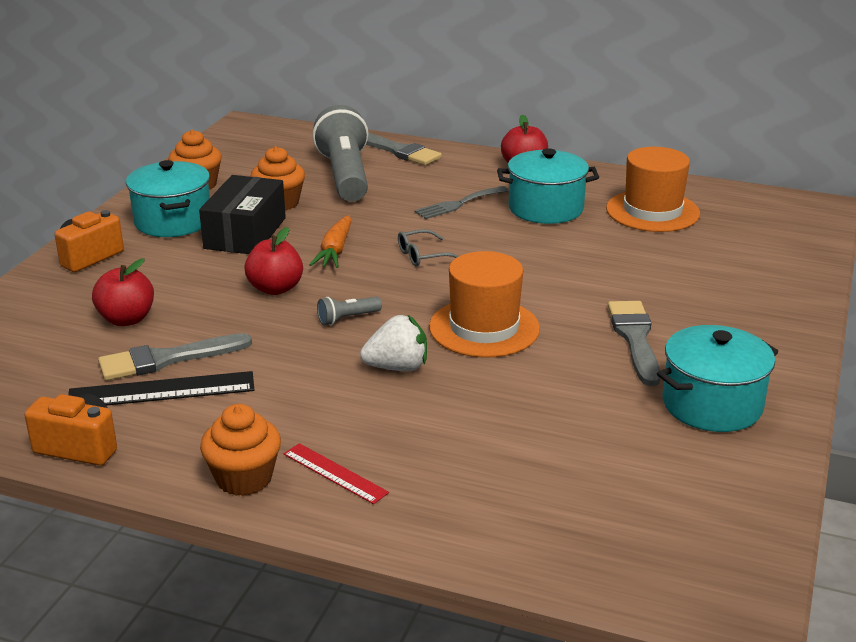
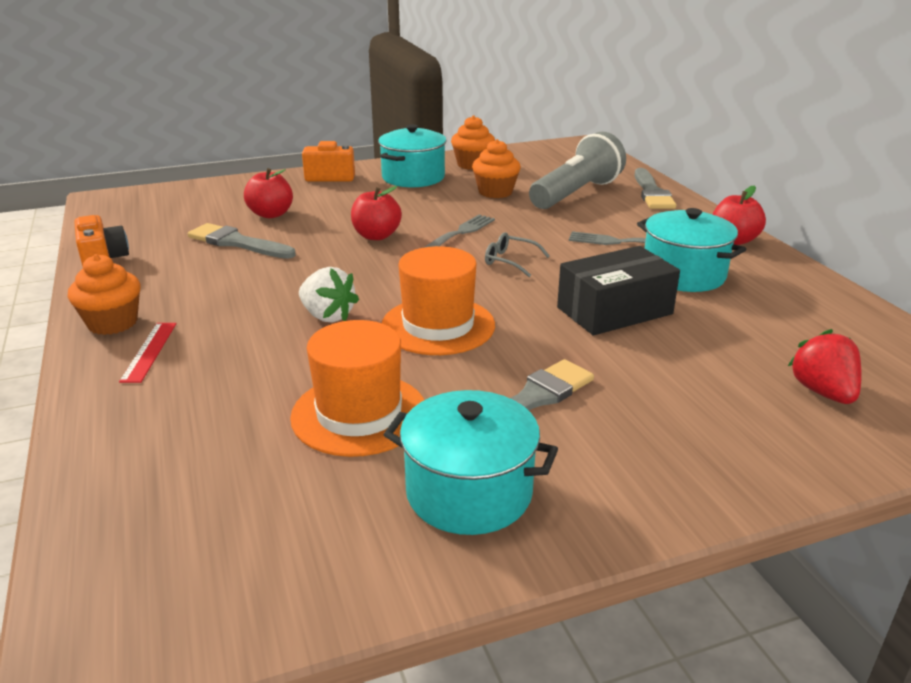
camera: 50 degrees right, 0 degrees up
black ruler [68,371,254,406] -> none
black box [199,175,286,254] -> black box moved to [557,246,680,335]
orange carrot [309,215,352,268] -> grey fork [423,214,495,248]
grey flashlight [317,297,382,325] -> none
orange hat [606,147,700,232] -> orange hat moved to [290,320,424,457]
none -> red strawberry [788,329,862,404]

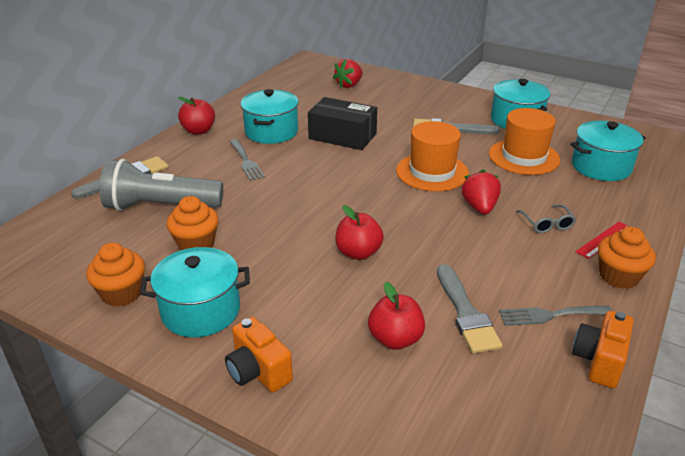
camera: 130 degrees left, 5 degrees up
white strawberry [299,267,359,323] -> red strawberry [462,169,501,214]
grey fork [423,214,495,248] -> grey fork moved to [499,306,612,326]
grey glasses [485,232,550,277] -> grey glasses moved to [516,204,576,233]
none -> turquoise pot [570,121,646,181]

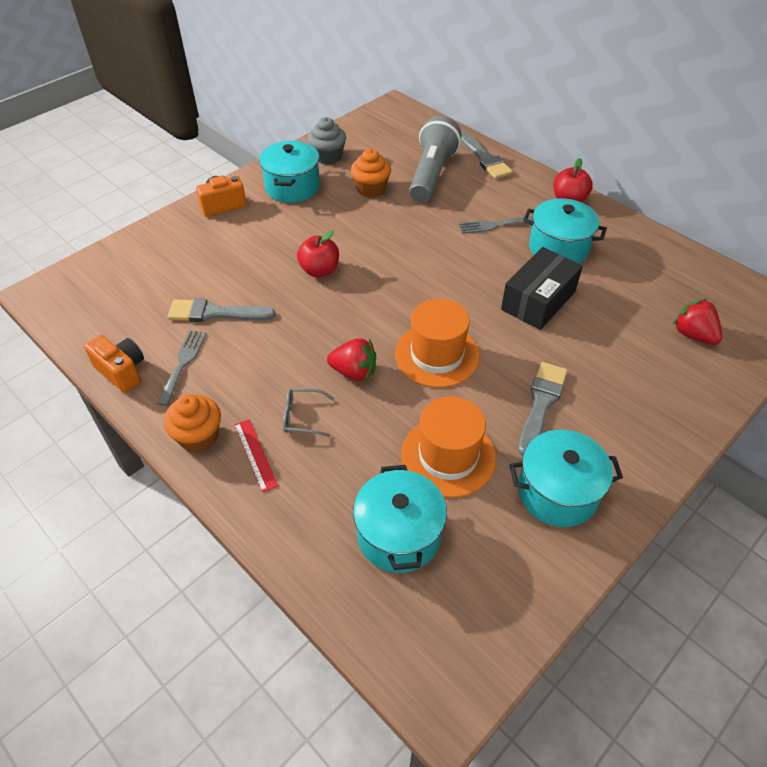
camera: 105 degrees right, 15 degrees up
orange cupcake [86,243,145,307] -> grey cupcake [308,117,346,165]
red apple [368,282,425,350] -> none

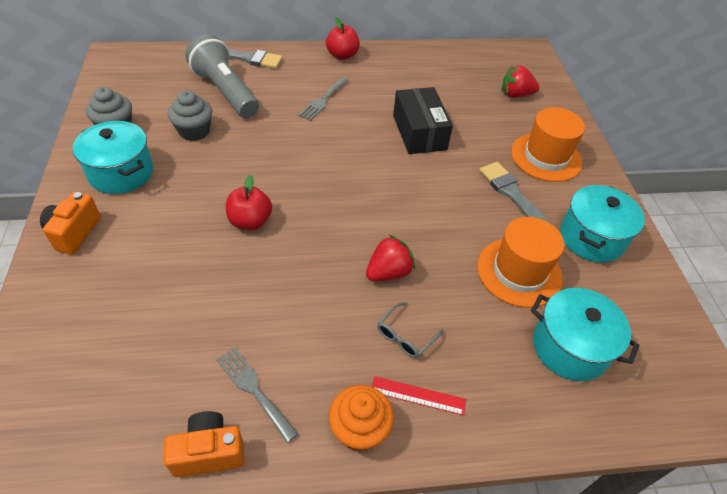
camera: 55 degrees left, 0 degrees up
grey brush [168,299,276,322] -> none
orange cupcake [351,149,391,198] -> grey cupcake [168,91,212,141]
orange hat [395,299,480,388] -> orange hat moved to [511,107,585,182]
turquoise pot [523,198,607,264] -> none

